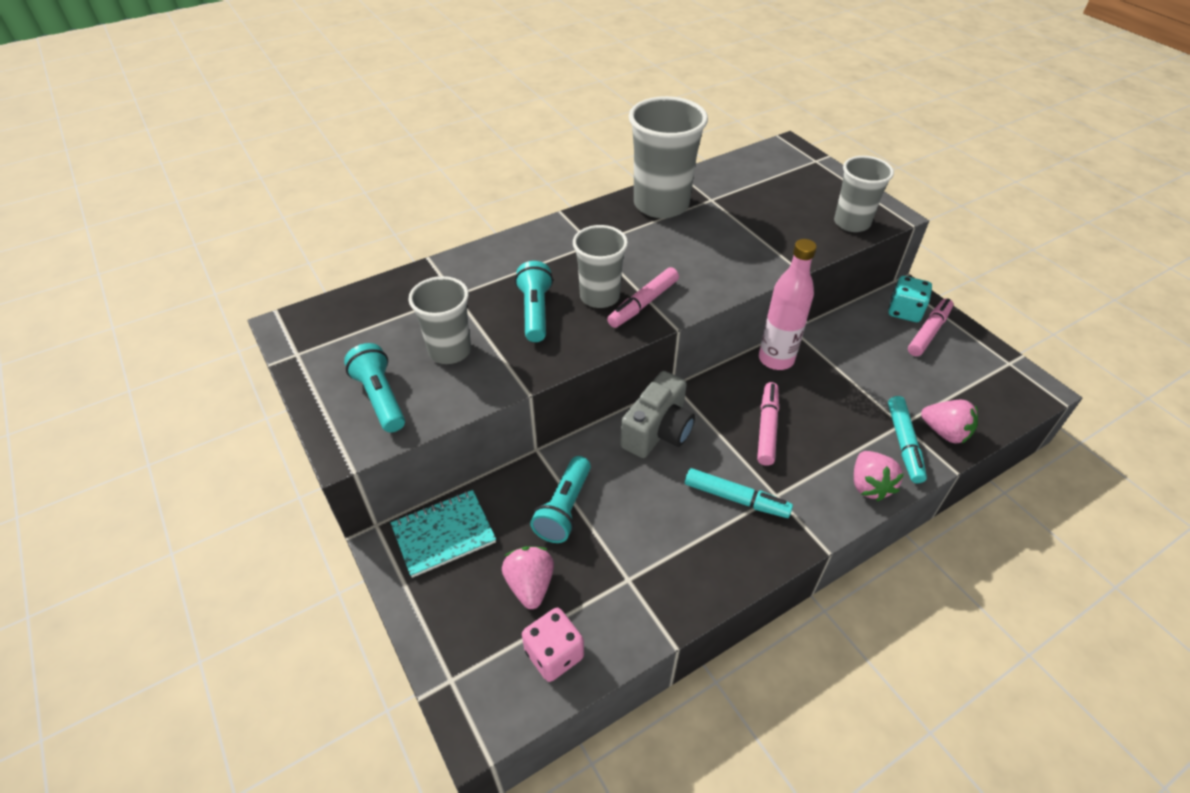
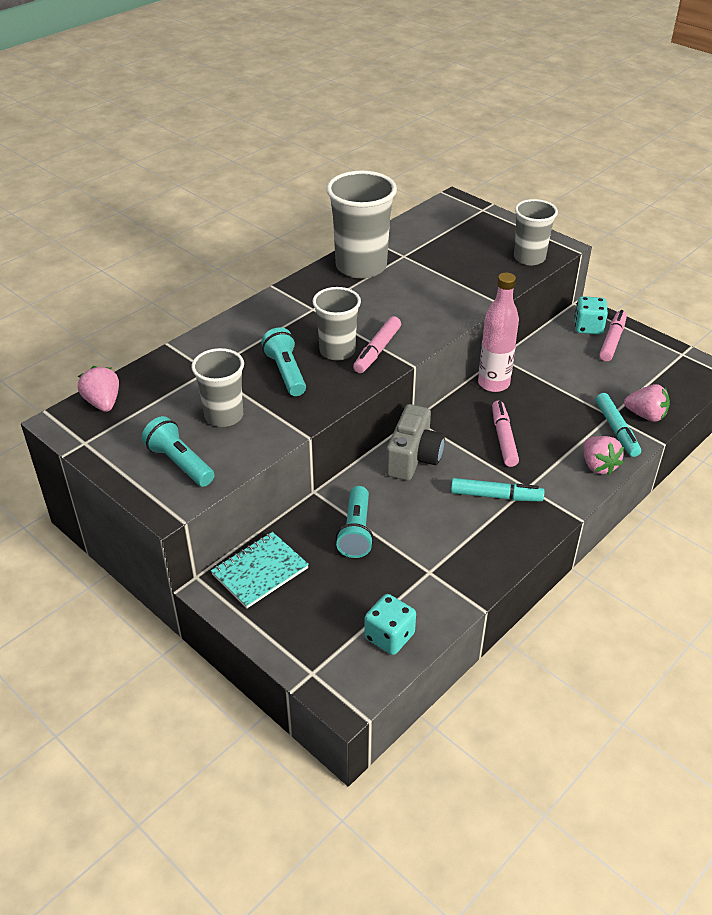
camera: 15 degrees left, 5 degrees down
pink strawberry [502,546,554,609] -> pink strawberry moved to [78,366,119,412]
pink dice [522,608,584,682] -> turquoise dice [364,594,416,655]

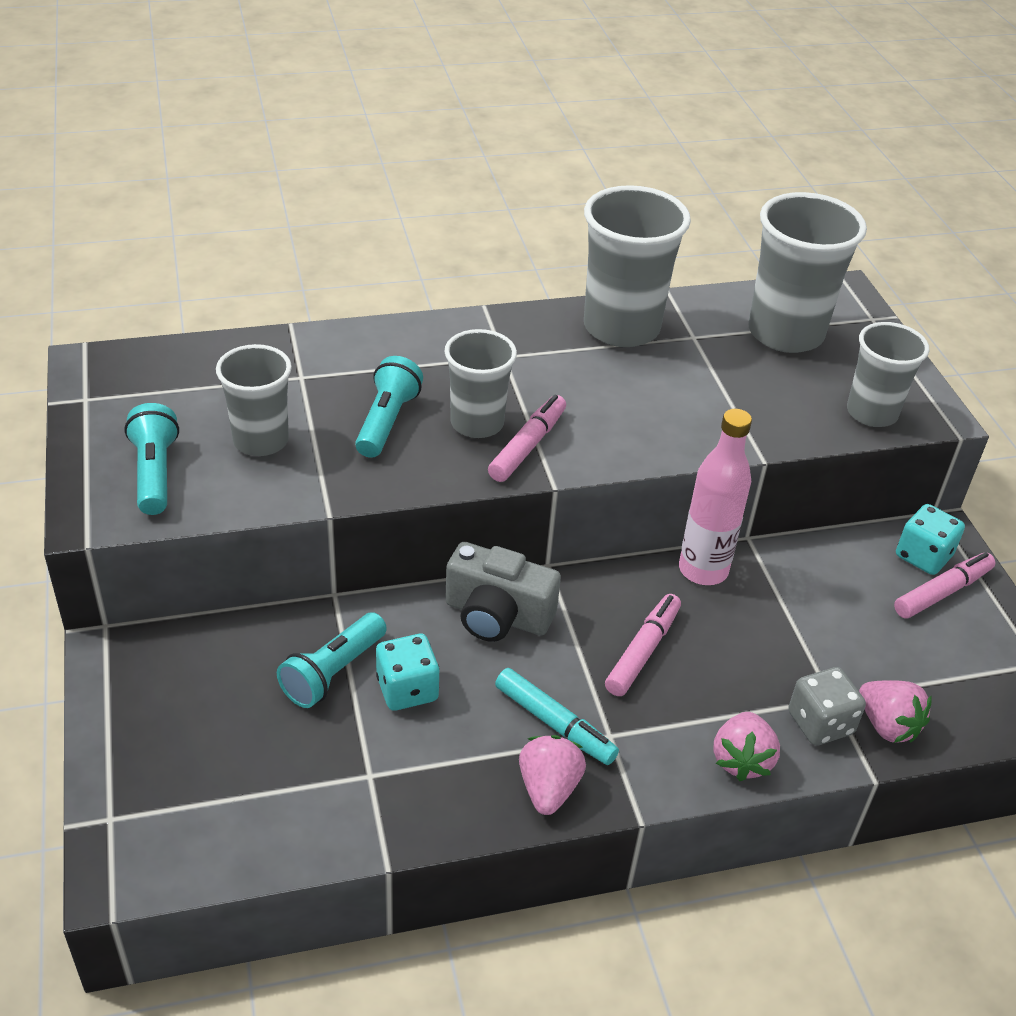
camera: 30 degrees right, 0 degrees up
pink strawberry [78,366,119,412] -> pink strawberry moved to [519,735,586,815]
turquoise notebook [211,532,309,608] -> none
pink marker [353,316,401,373] -> pink marker turned 150 degrees clockwise [488,395,566,482]
turquoise dice [364,594,416,655] -> turquoise dice moved to [376,634,440,711]
grey camera [386,404,445,481] -> grey camera turned 60 degrees clockwise [445,542,561,642]
turquoise marker [596,393,641,457] -> grey dice [788,667,866,746]
none -> grey cup [748,192,867,353]

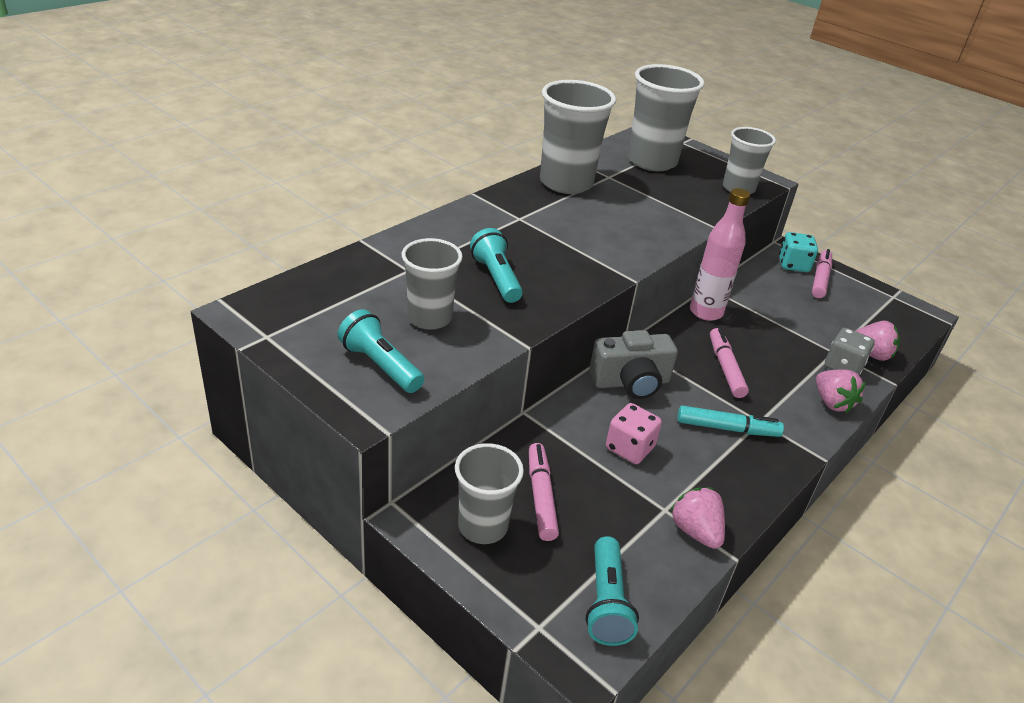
camera: 35 degrees left, 5 degrees down
turquoise flashlight [277,612,387,708] -> turquoise flashlight moved to [586,536,639,646]
turquoise dice [376,634,440,711] -> pink dice [606,403,662,464]
grey cup [444,329,517,438] -> grey cup moved to [455,443,524,544]
pink marker [488,395,566,482] -> pink marker moved to [529,443,559,541]
pink strawberry [519,735,586,815] -> pink strawberry moved to [670,487,725,549]

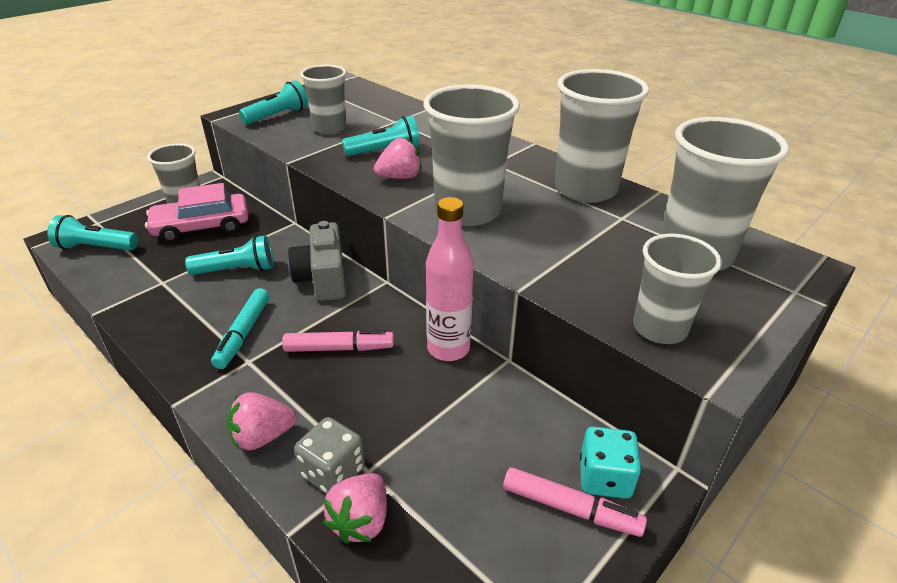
camera: 95 degrees right, 0 degrees up
pink marker [529,443,559,541] -> pink car [145,183,249,242]
pink dice [606,403,662,464] -> turquoise flashlight [185,235,273,275]
pink strawberry [670,487,725,549] -> pink strawberry moved to [374,138,422,179]
none -> grey cup [423,85,520,226]

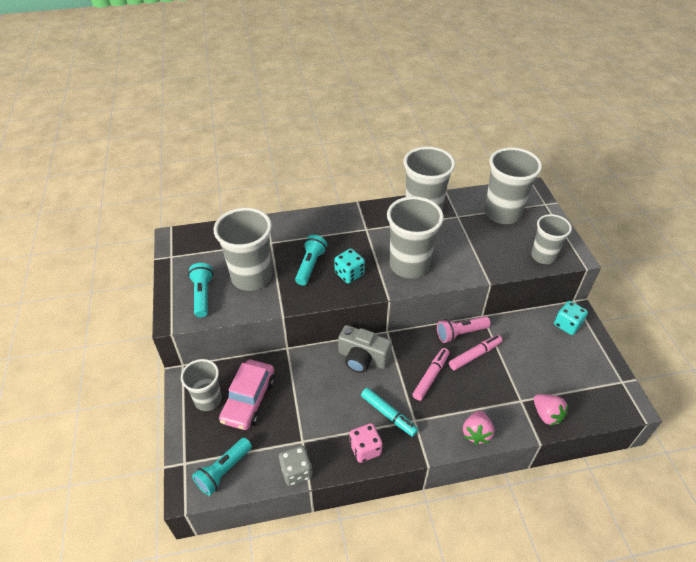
camera: 55 degrees left, 10 degrees up
turquoise flashlight [185,235,273,275] -> none
grey dice [294,417,365,494] -> grey dice moved to [279,445,312,486]
grey cup [300,65,346,135] -> grey cup [214,208,272,291], size x1.59
pink strawberry [374,138,422,179] -> turquoise dice [334,249,365,284]
pink bottle [426,197,474,361] -> pink flashlight [437,316,491,343]
pink marker [503,467,647,537] -> pink marker moved to [449,335,502,370]
none -> pink dice [350,423,383,463]

